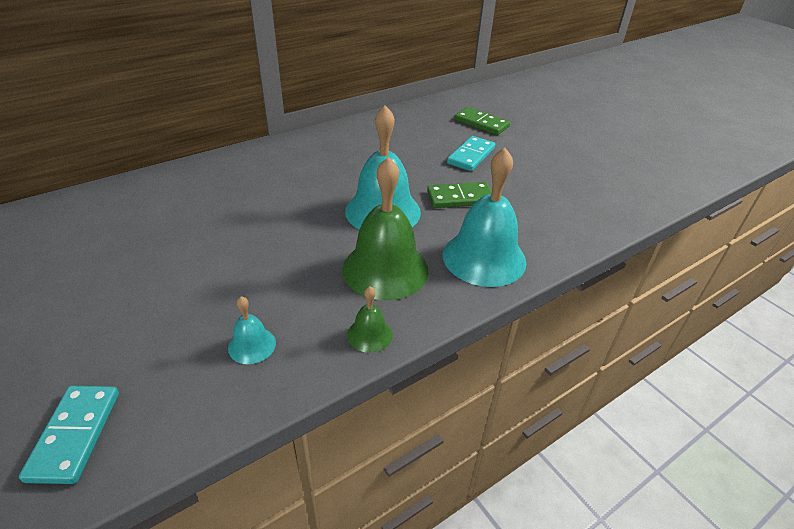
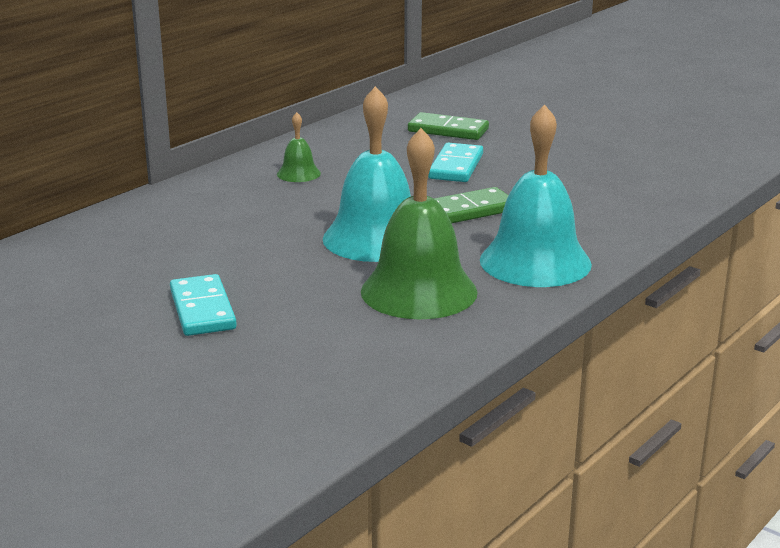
camera: 15 degrees left, 15 degrees down
turquoise domino [19,386,119,484] -> turquoise domino moved to [170,274,237,336]
turquoise bell [228,296,276,364] -> none
green bell [347,286,393,353] -> green bell moved to [277,112,321,182]

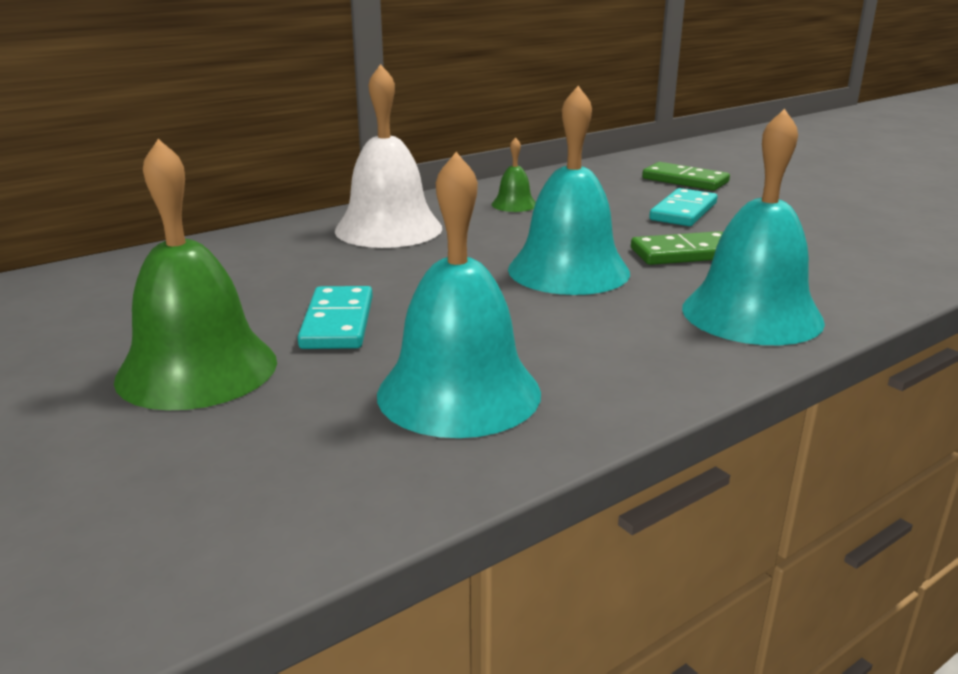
camera: 15 degrees right, 0 degrees up
green bell [361,128,477,319] -> green bell moved to [114,139,277,410]
none -> white bell [335,64,442,248]
none -> turquoise bell [377,152,541,438]

